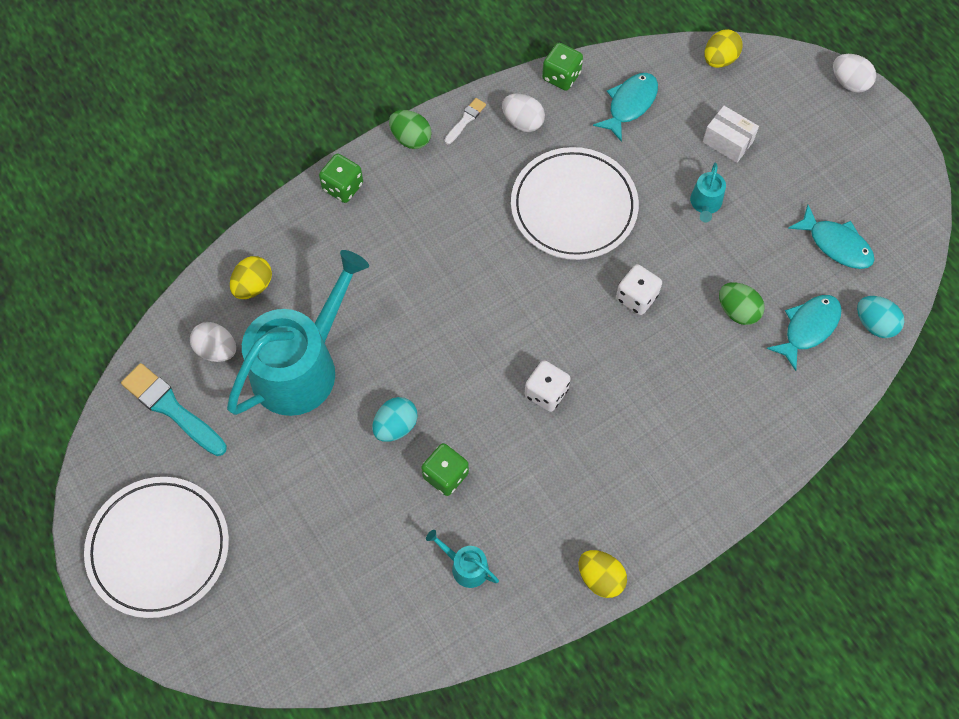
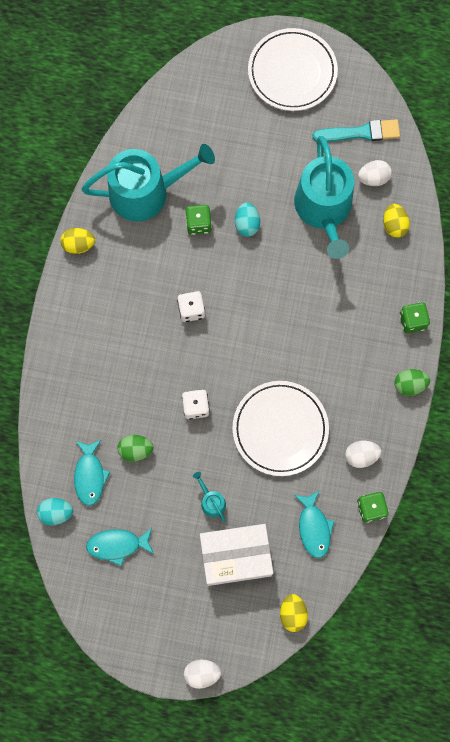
camera: 135 degrees right, 10 degrees up
turquoise watering can [426,530,499,588] -> turquoise watering can [81,144,215,222], size x2.48
white brush [444,98,486,144] -> none
white box [703,106,759,163] -> white box [200,524,273,586], size x1.99

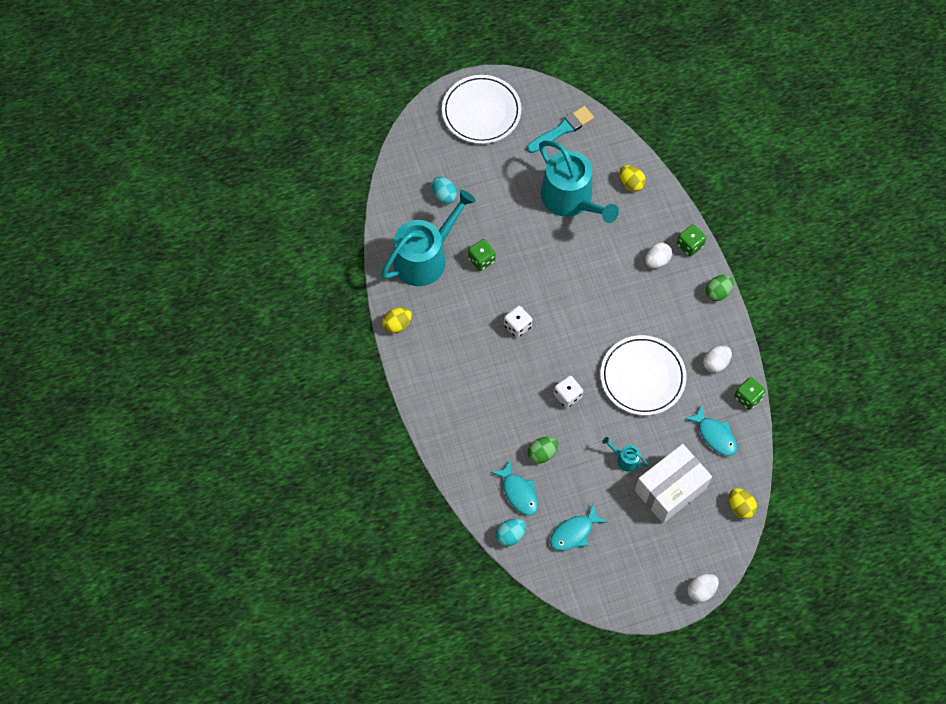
camera: 30 degrees left, 10 degrees down
turquoise egg [235,202,260,237] -> turquoise egg moved to [432,176,457,204]
white egg [358,160,392,186] -> white egg moved to [645,242,672,268]

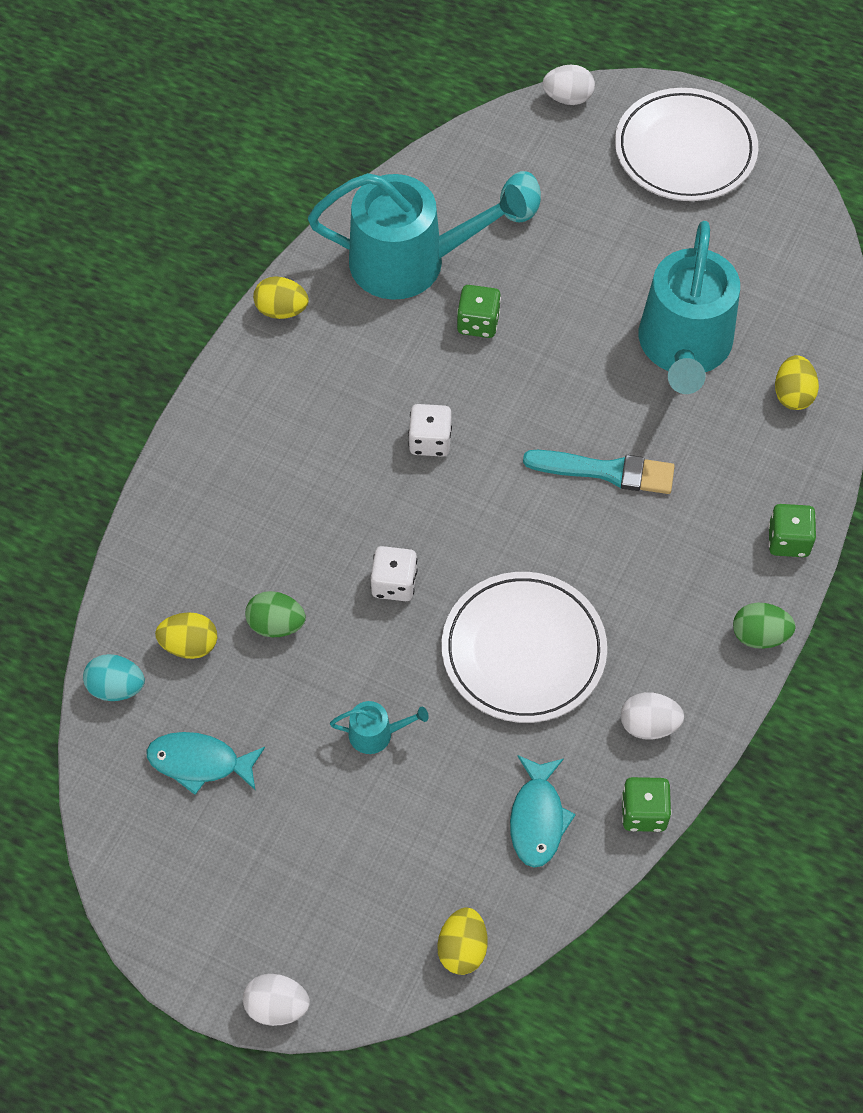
camera: 45 degrees right, 5 degrees down
turquoise fish [491,460,538,516] -> yellow egg [155,612,217,659]
turquoise brush [527,106,594,153] -> turquoise brush moved to [523,450,675,494]
turquoise watering can [602,437,648,472] -> turquoise watering can turned 105 degrees clockwise [330,701,429,754]
white box [635,444,712,523] -> none
white egg [645,242,672,268] -> white egg moved to [543,65,595,105]

